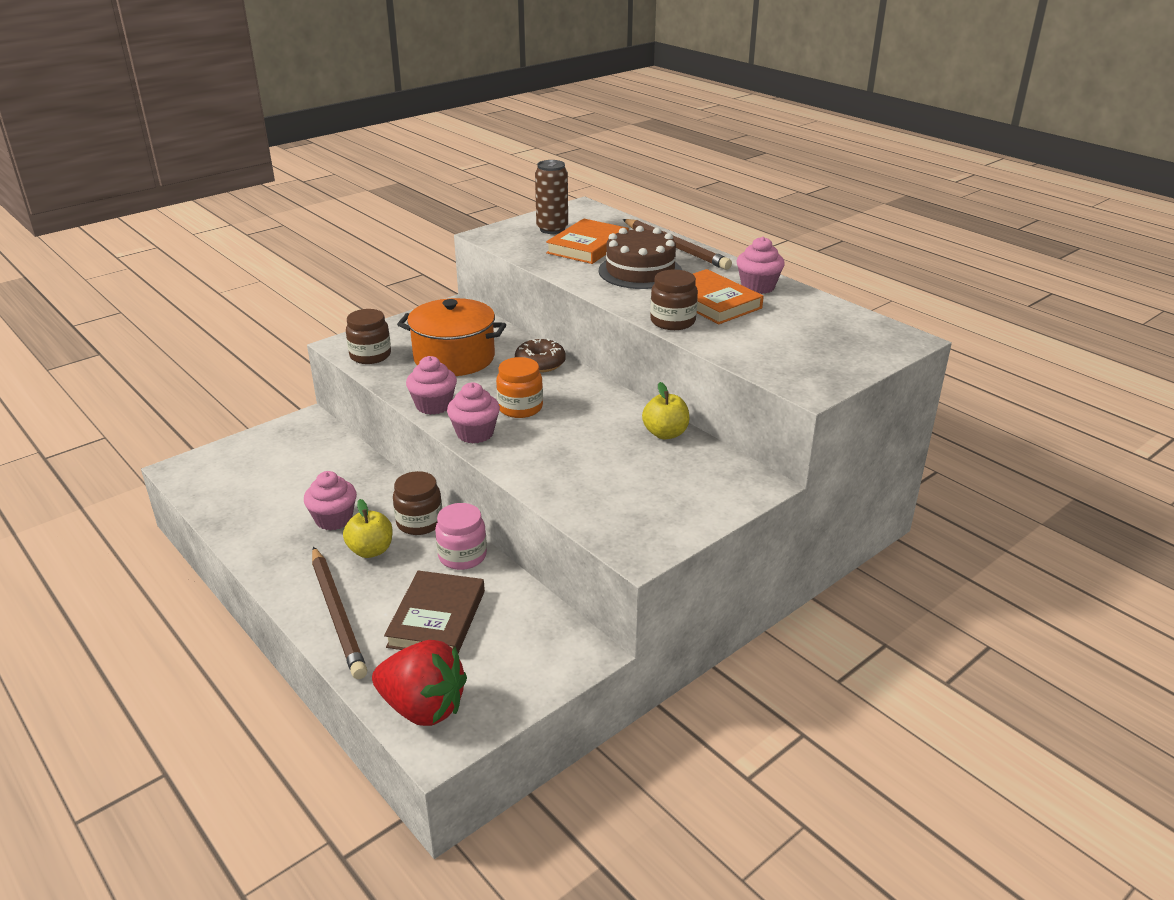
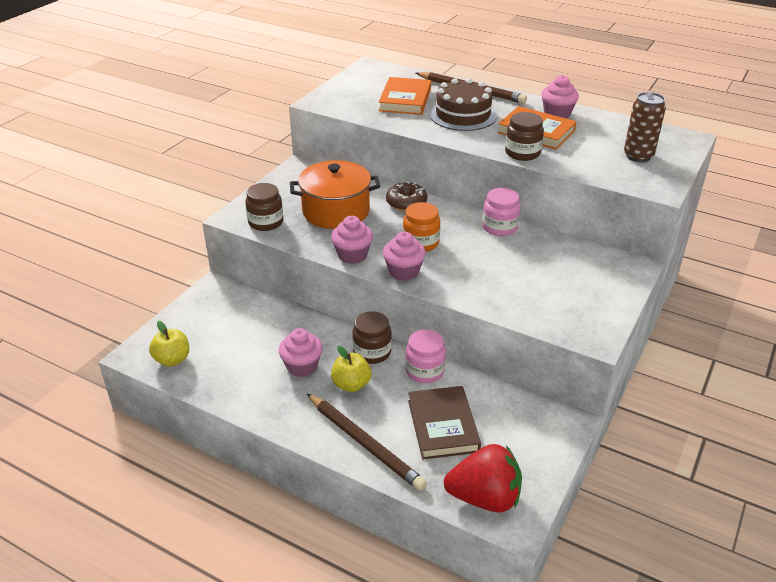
camera: 20 degrees left, 5 degrees up
brown can [535,160,568,234] -> brown can moved to [624,92,666,162]
yellow apple [642,382,689,439] -> yellow apple moved to [149,321,189,367]
none -> pink jar [482,188,520,236]

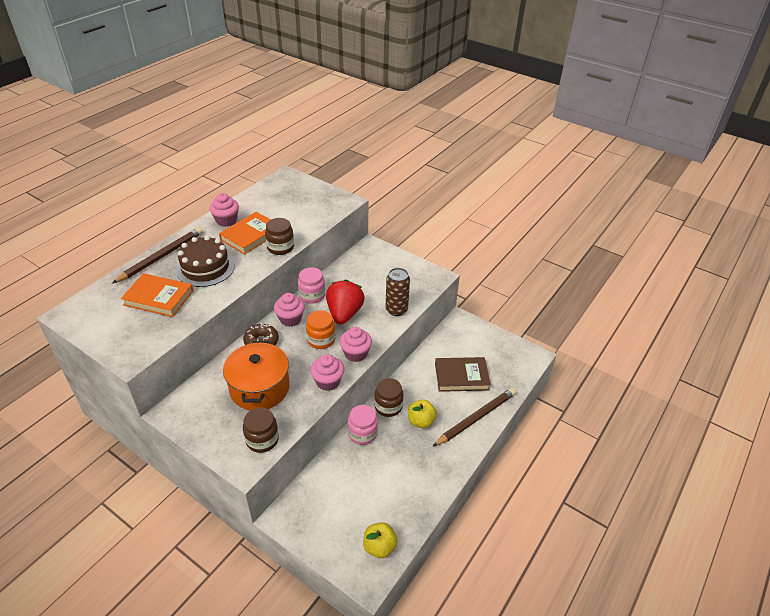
camera: 85 degrees left, 5 degrees up
pink cupcake [279,328,323,377] -> pink cupcake moved to [274,293,305,327]
pink jar [405,329,446,383] -> pink jar moved to [348,405,378,445]
red strawberry [444,444,522,513] -> red strawberry moved to [326,280,365,325]
brown can [624,92,666,162] -> brown can moved to [386,268,410,316]

